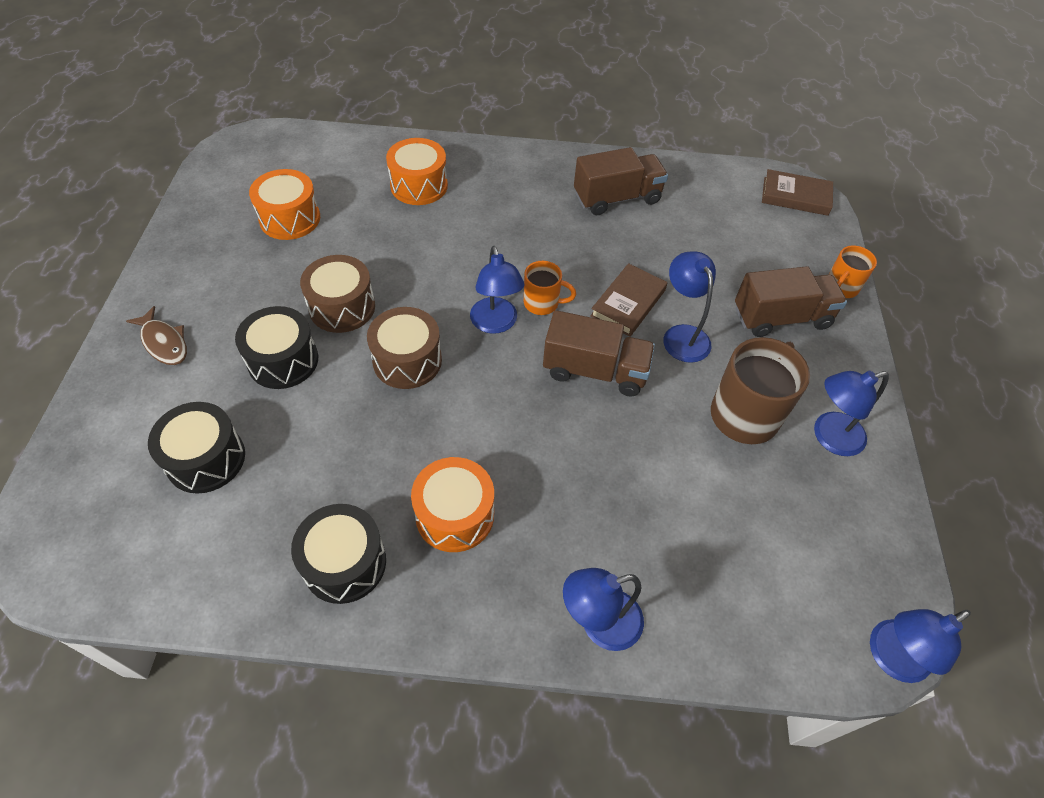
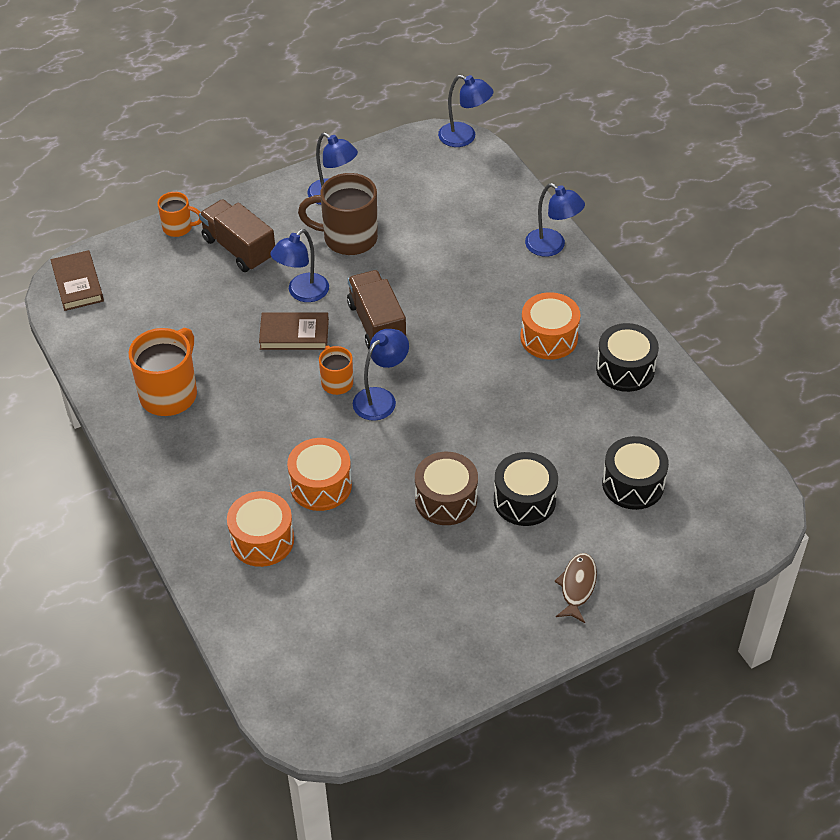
camera: 120 degrees left, 5 degrees down
orange drum [249,169,320,240] -> orange drum moved to [287,438,352,511]
brown drum [367,307,442,389] -> none
brown truck [574,147,668,215] -> orange mug [129,328,197,416]

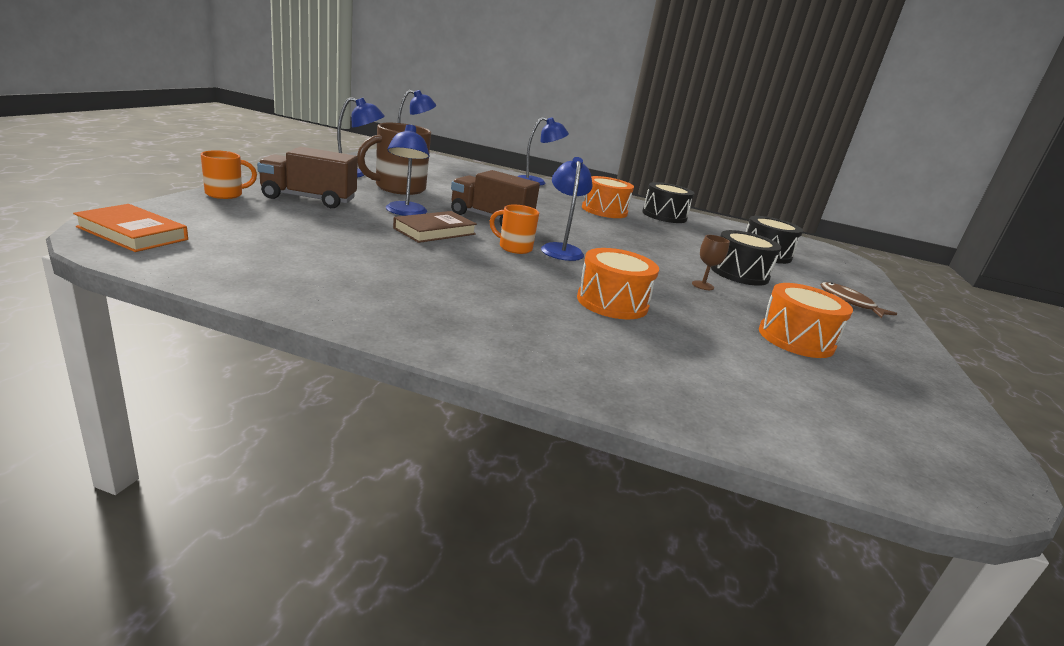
camera: 50 degrees left, 25 degrees down
brown book [51,250,104,311] -> orange book [73,204,188,252]
orange mug [129,328,197,416] -> none
orange drum [227,491,294,567] -> orange drum moved to [759,283,853,358]
brown drum [415,452,478,525] -> brown goblet [692,235,730,290]

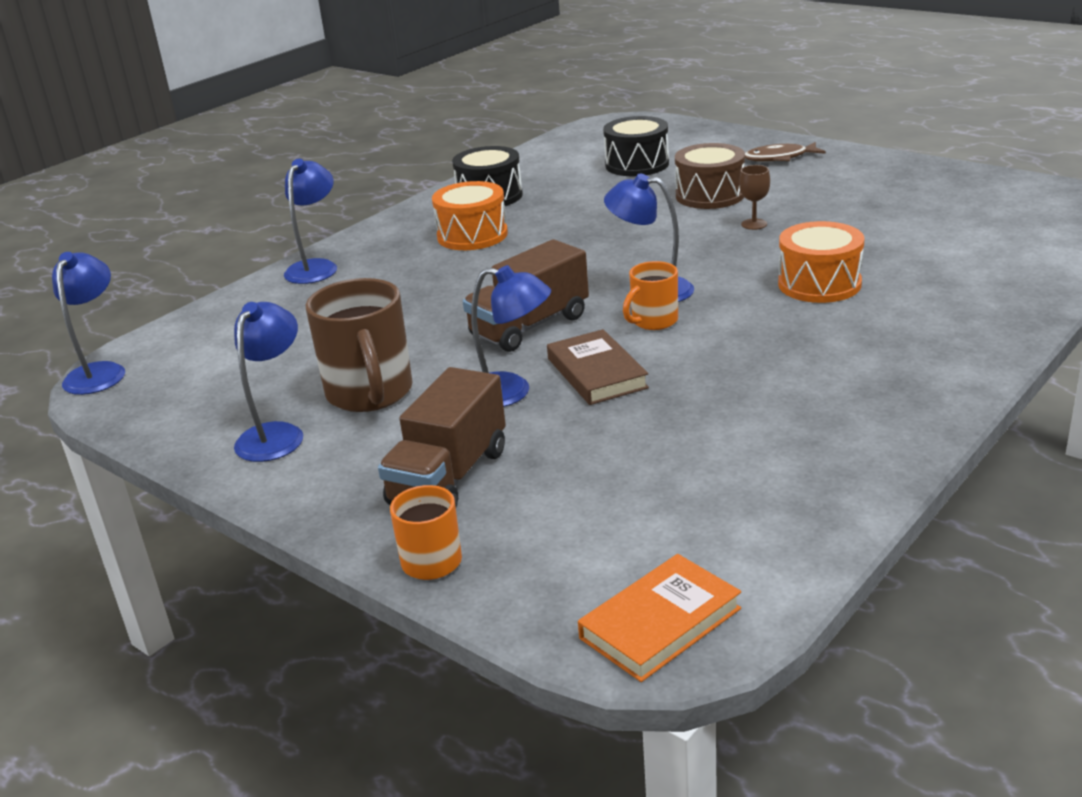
camera: 60 degrees left, 5 degrees up
black drum [711,230,781,286] -> brown drum [675,143,745,209]
orange drum [759,283,853,358] -> none

